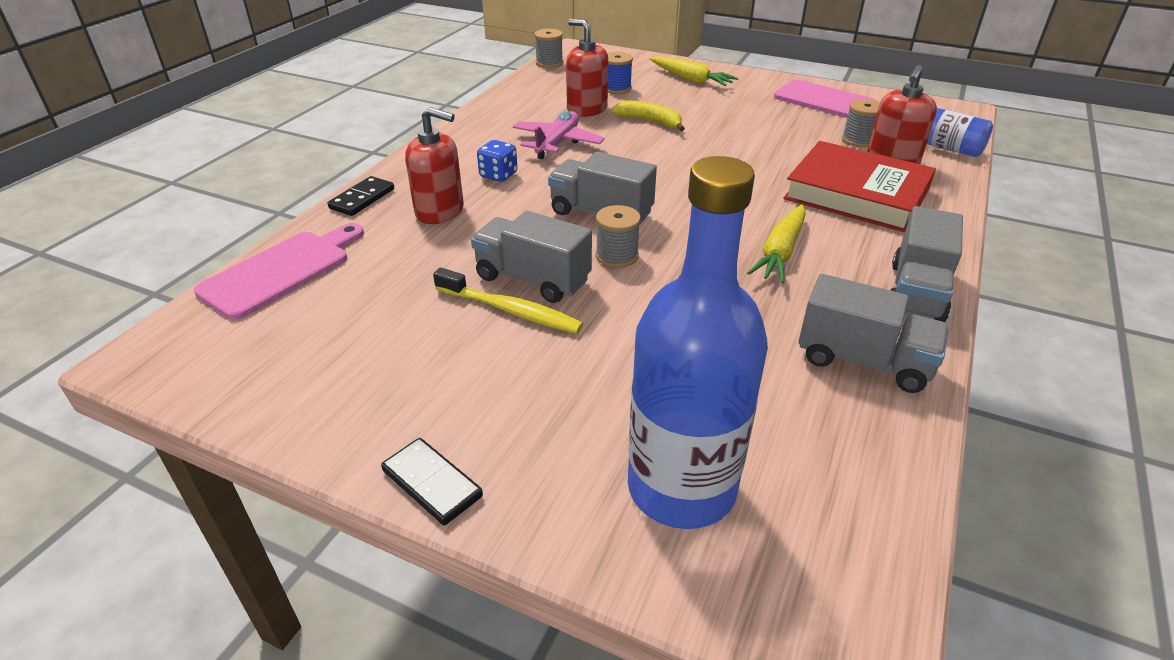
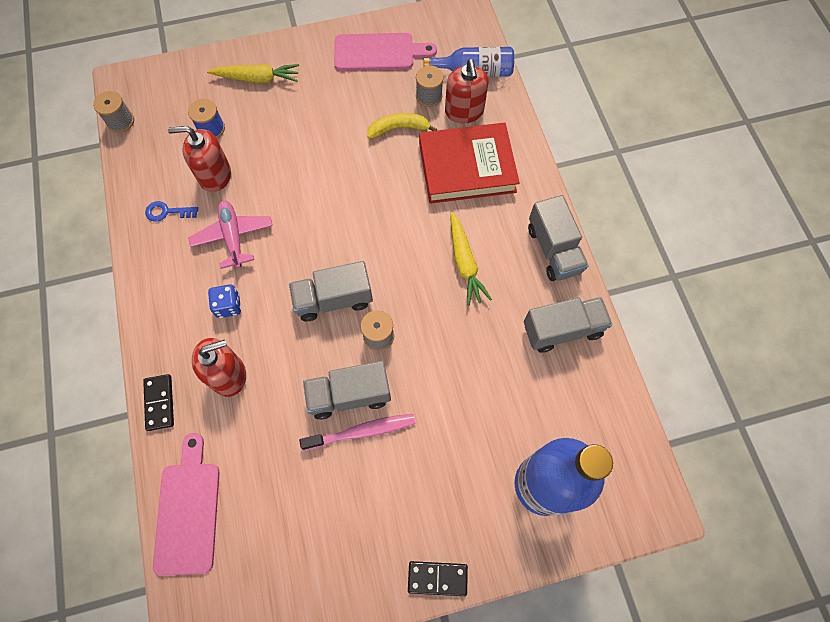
camera: 40 degrees left, 30 degrees up
yellow toothbrush [433,267,583,334] -> pink toothbrush [299,414,416,451]
yellow banana [611,101,685,131] -> yellow banana moved to [367,113,438,139]
none -> blue key [145,201,198,222]

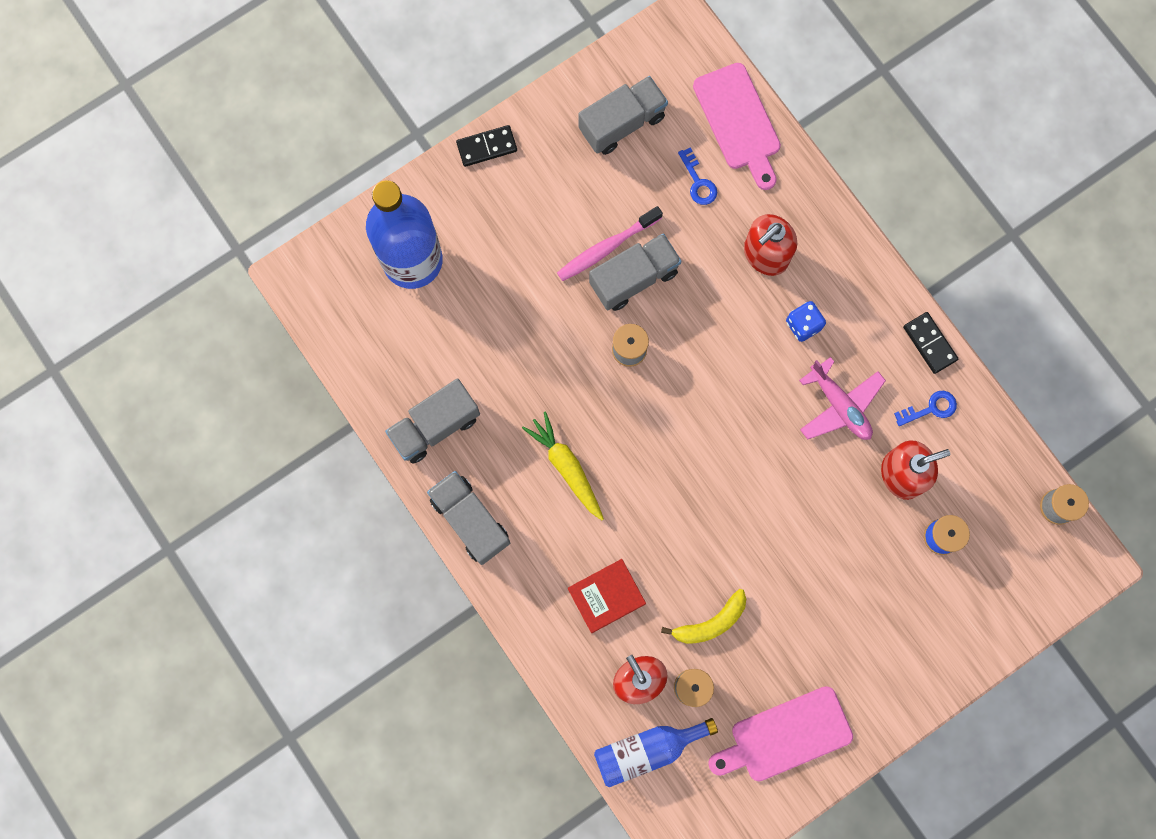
camera: 160 degrees right, 10 degrees up
black domino [143,374,174,431] -> black domino moved to [903,312,958,374]
yellow carrot [207,64,299,83] -> none
grey truck [289,261,373,321] -> grey truck moved to [578,76,668,155]
red book [419,123,520,204] -> red book [568,559,646,633], size x0.55
none -> blue key [678,147,717,205]

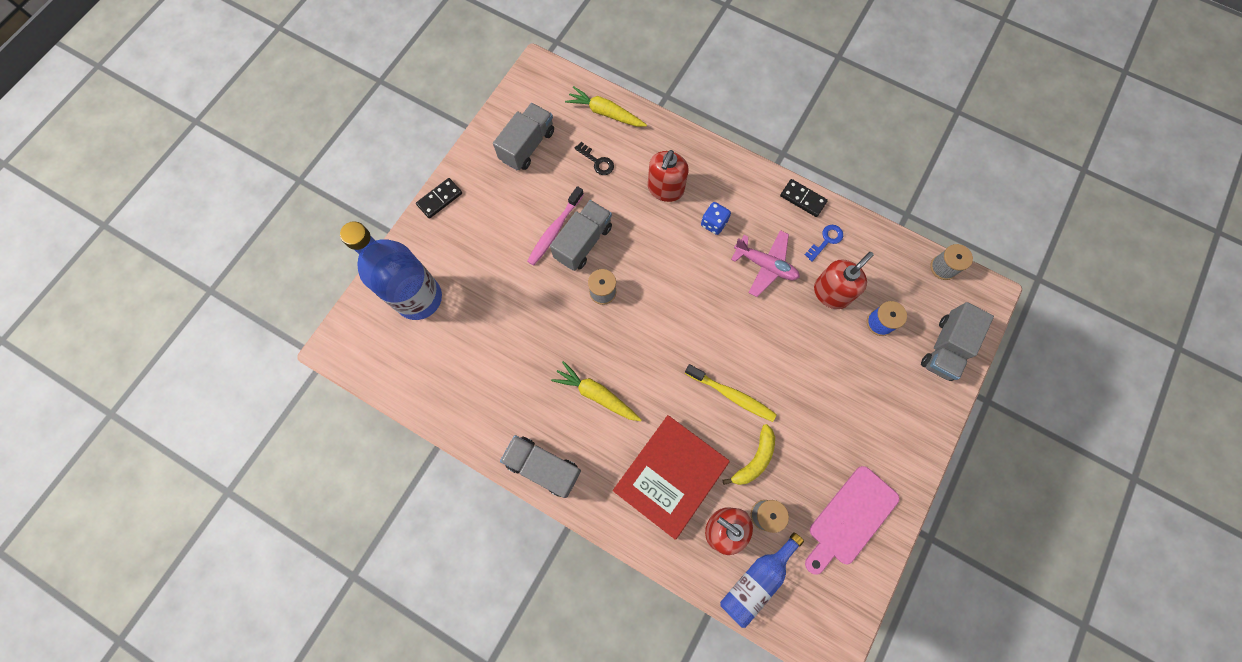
camera: 25 degrees left, 5 degrees down
grey truck [385,378,480,463] -> grey truck moved to [921,302,994,381]
red book [568,559,646,633] -> red book [613,415,730,540], size x1.83
blue key [678,147,717,205] -> black key [575,142,614,175]
pink cutting board [693,63,781,190] -> yellow carrot [565,86,647,127]
none -> yellow toothbrush [685,364,777,422]

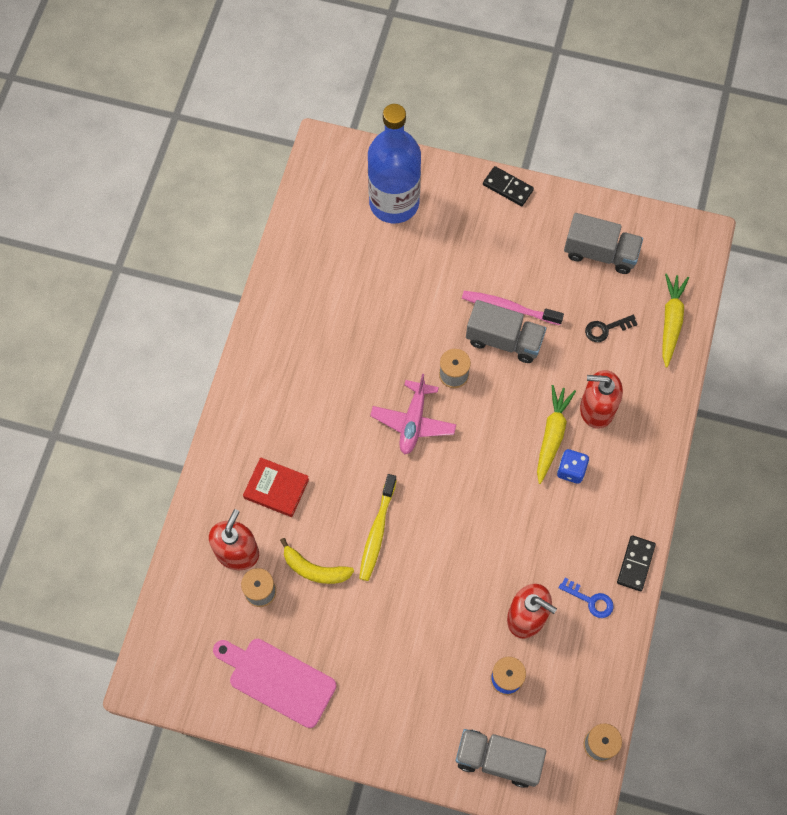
camera: 75 degrees right, 5 degrees down
grey truck [500,435,581,498] -> none
yellow carrot [551,361,642,421] -> yellow carrot moved to [537,385,576,484]
black key [575,142,614,175] -> black key turned 45 degrees clockwise [585,315,638,342]
red book [613,415,730,540] -> red book [243,457,309,517], size x0.55
blue bottle [720,532,804,628] -> none
pink plane [731,230,800,297] -> pink plane moved to [370,374,456,454]

